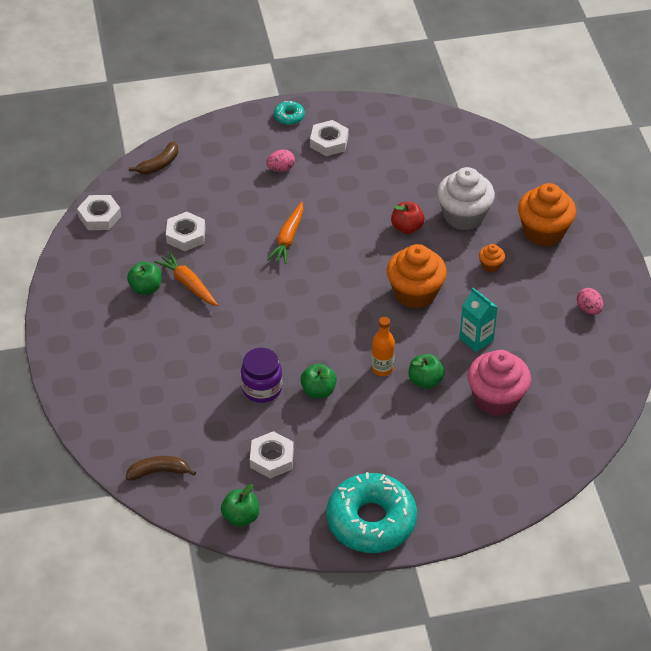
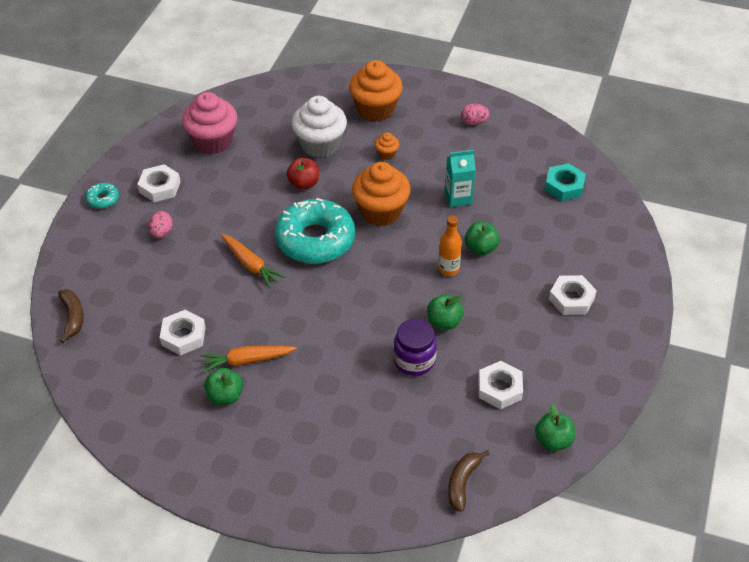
camera: 60 degrees left, 0 degrees up
white nut [77,195,121,230] -> white nut moved to [549,275,597,315]
turquoise donut [327,472,417,553] -> turquoise donut moved to [275,198,355,264]
pink cupcake [468,350,531,416] -> pink cupcake moved to [182,92,237,154]
none -> turquoise nut [545,163,586,201]

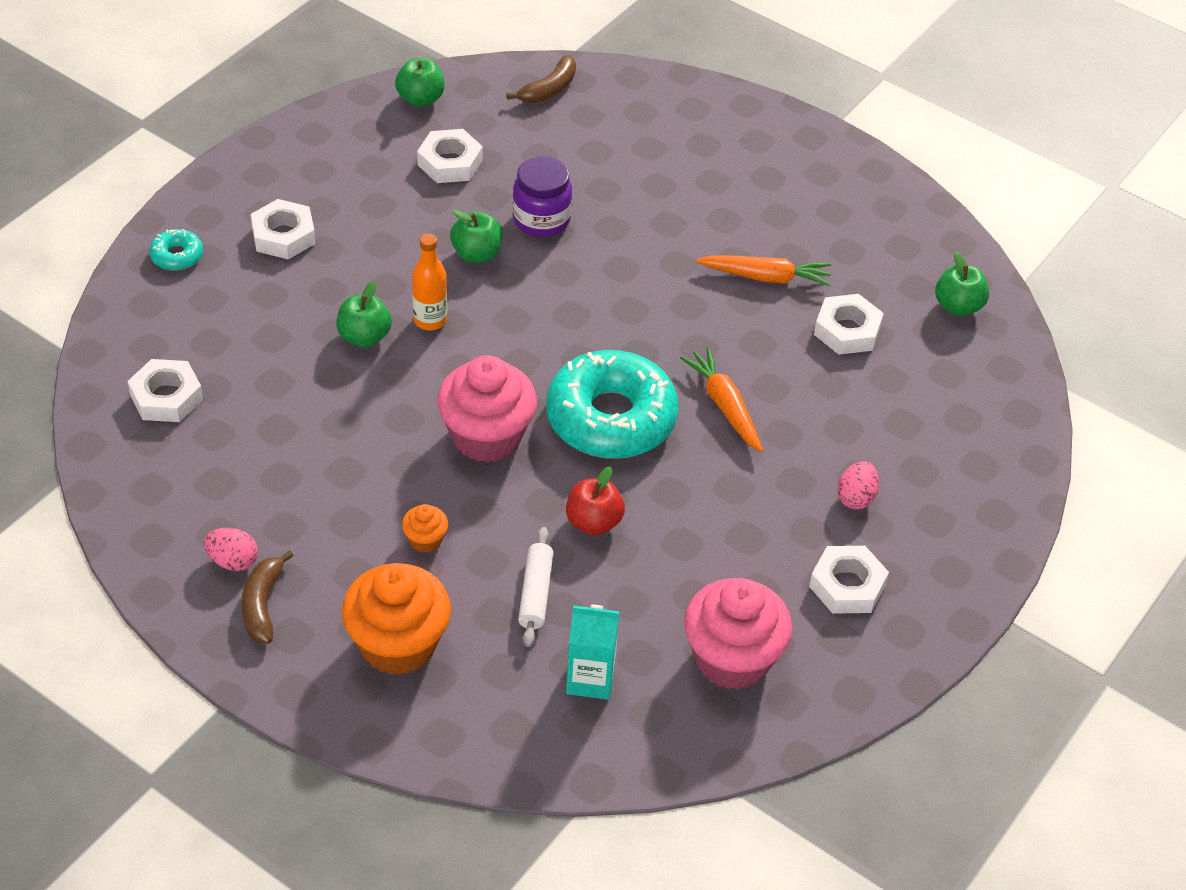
camera: 165 degrees left, 0 degrees up
brown banana [58,289,84,343] -> brown banana moved to [241,550,294,644]
turquoise donut [85,183,119,209] -> turquoise donut moved to [149,229,203,271]
green apple [204,368,243,405] -> green apple moved to [935,251,989,316]
white cupcake [292,96,347,158] -> white rolling pin [518,527,553,647]
orange cupcake [352,162,411,226] -> pink cupcake [437,355,537,462]
turquoise carton [445,150,476,207] -> turquoise carton moved to [566,605,620,700]
turquoise nut [545,163,586,201] -> white nut [127,359,203,422]

